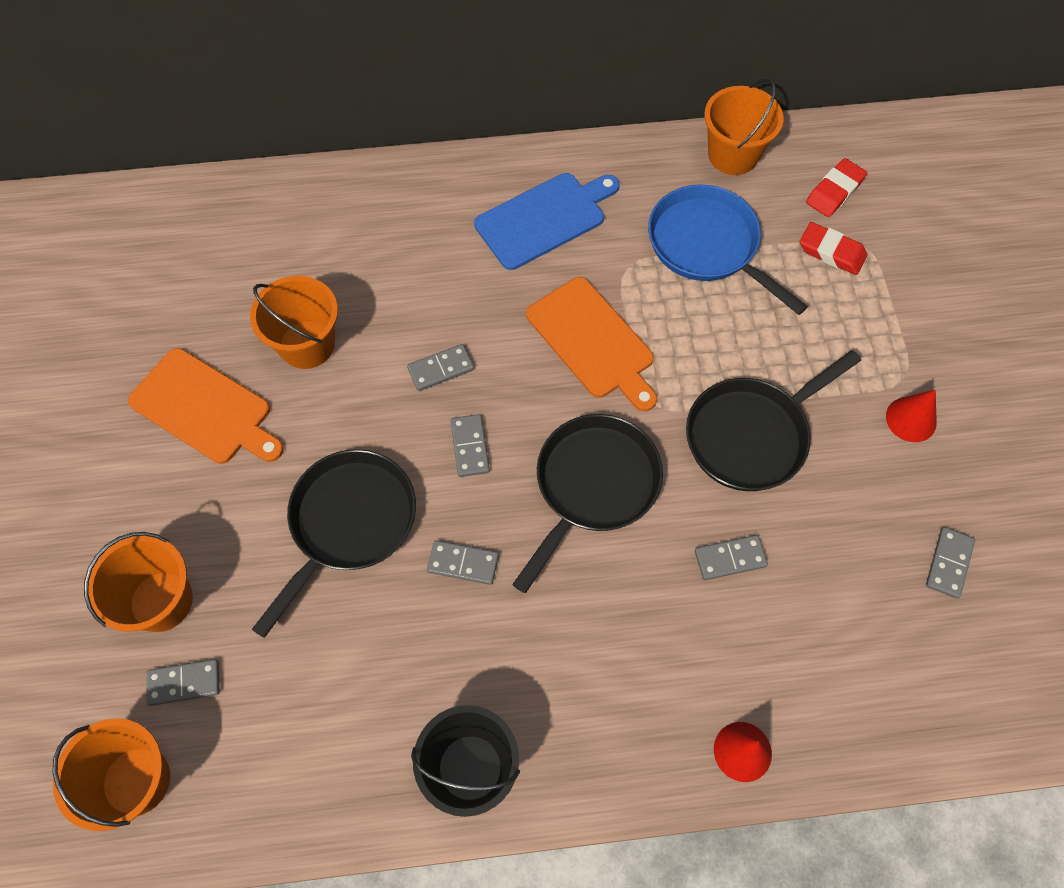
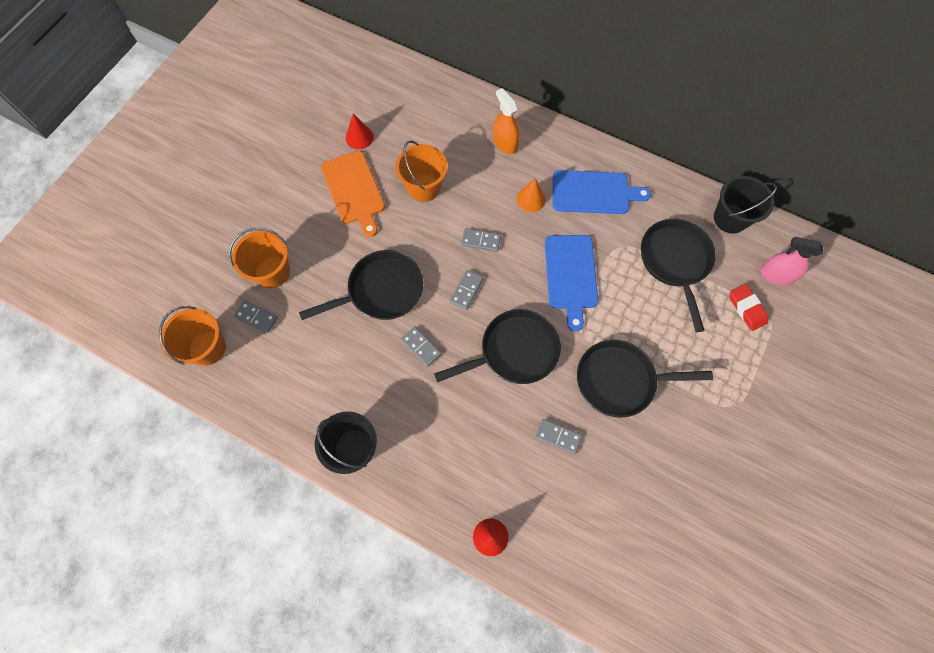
camera: 35 degrees right, 5 degrees up
orange cutting board [526,277,657,411] -> blue cutting board [545,235,598,331]
blue pan [648,185,808,315] -> black pan [641,219,716,332]
orange bucket [704,78,784,175] -> black bucket [714,176,777,234]
red eraser [806,158,867,217] -> pink spray bottle [760,237,823,285]
red cone [886,390,937,442] -> red cone moved to [346,114,374,149]
grey domino [926,527,975,599] -> none
none -> orange spray bottle [493,88,520,154]
none -> orange cone [517,178,546,212]

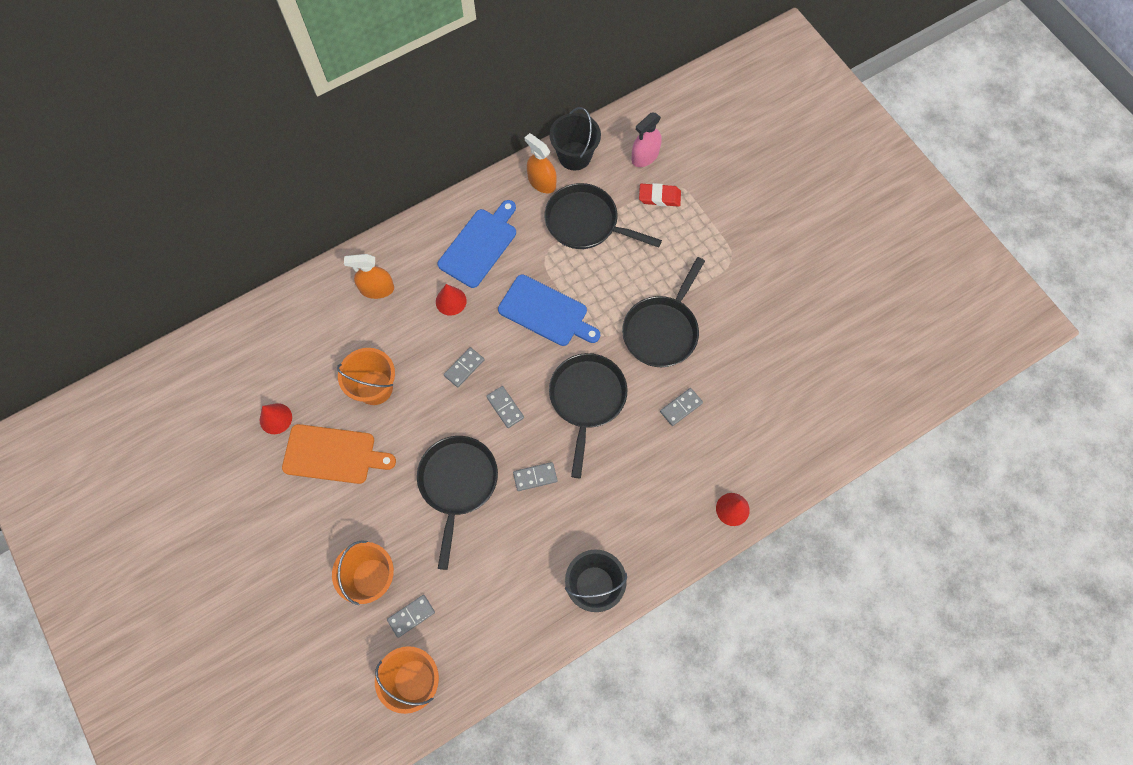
camera: 60 degrees left, 0 degrees up
orange cone [517,178,546,212] -> red cone [436,284,467,316]
none -> orange spray bottle [525,133,556,193]

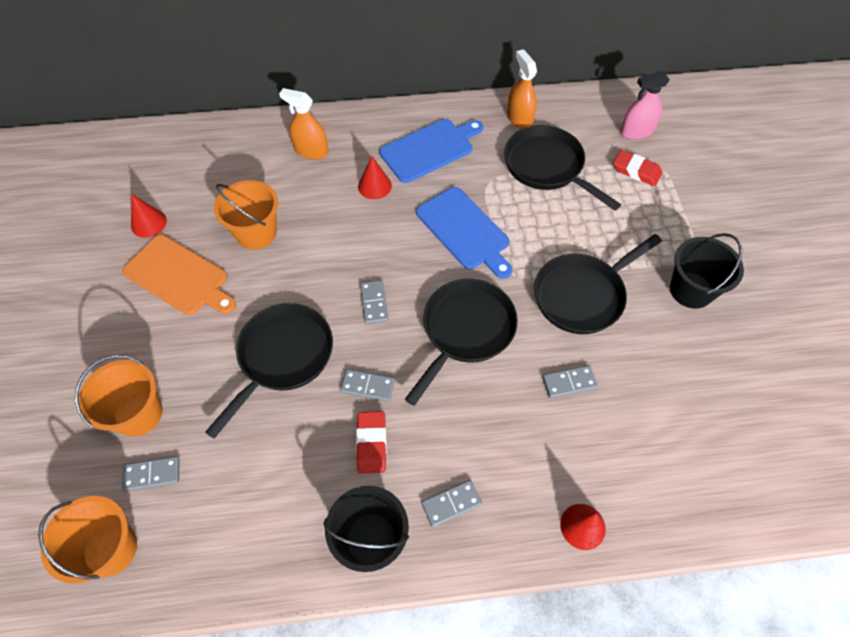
camera: 25 degrees right, 10 degrees down
grey domino [444,347,484,387] -> grey domino moved to [421,480,482,527]
black bucket [549,107,601,171] -> black bucket moved to [670,233,744,309]
none -> red eraser [356,411,387,473]

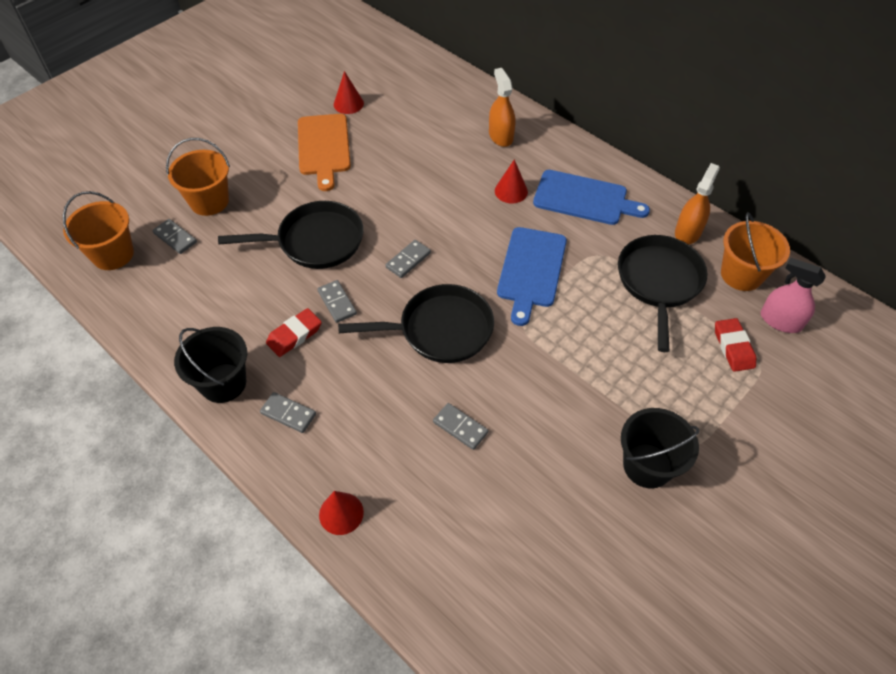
camera: 50 degrees right, 5 degrees down
orange bucket [214,180,278,250] -> orange bucket moved to [721,212,790,291]
black pan [534,234,662,334] -> none

